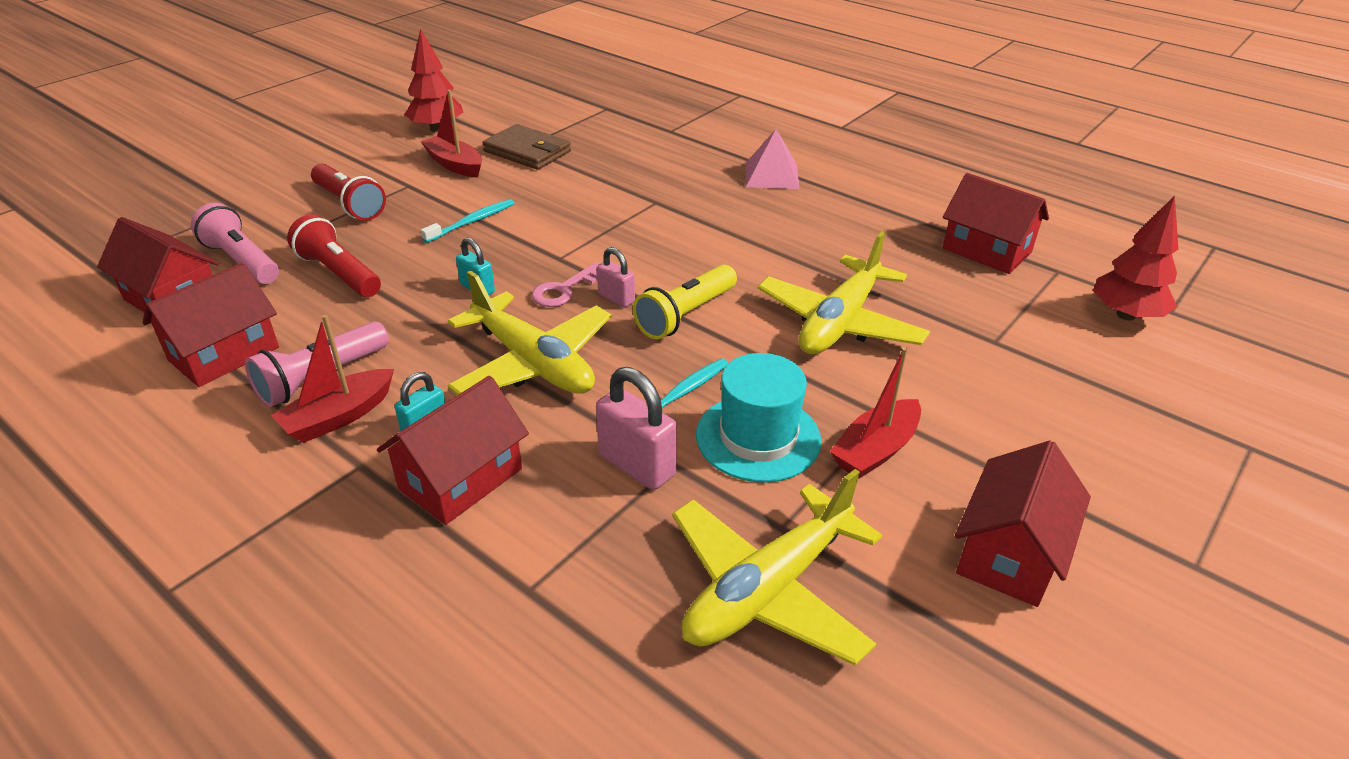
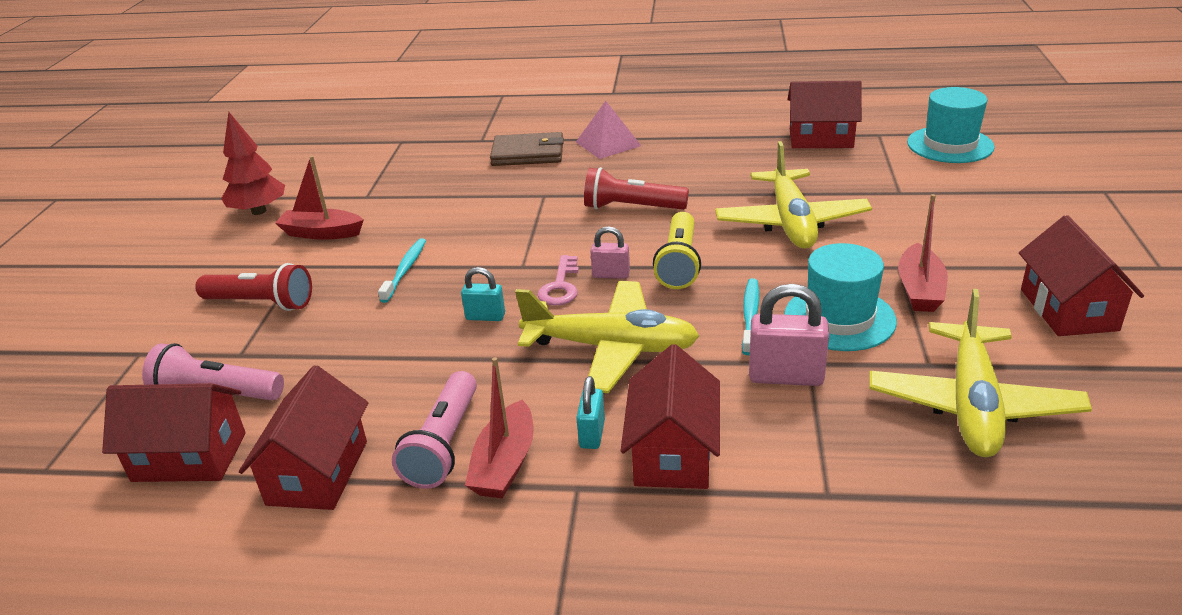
camera: 30 degrees left, 5 degrees down
red flashlight [287,214,381,297] -> red flashlight moved to [584,167,689,210]
brown wallet [483,124,571,170] -> brown wallet moved to [490,132,564,166]
red tree [1093,196,1179,320] -> turquoise hat [907,87,995,163]

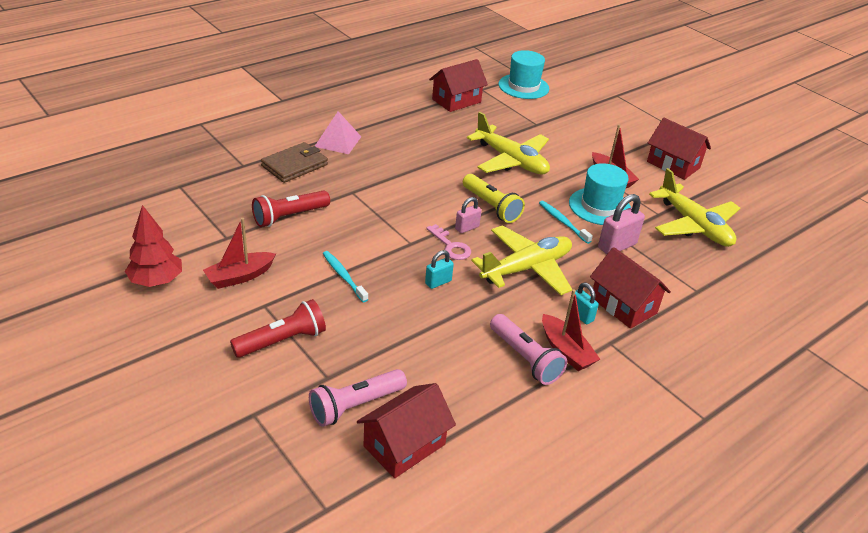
camera: 50 degrees left, 5 degrees up
red house [239,365,368,510] -> none
red flashlight [584,167,689,210] -> red flashlight moved to [252,191,330,227]

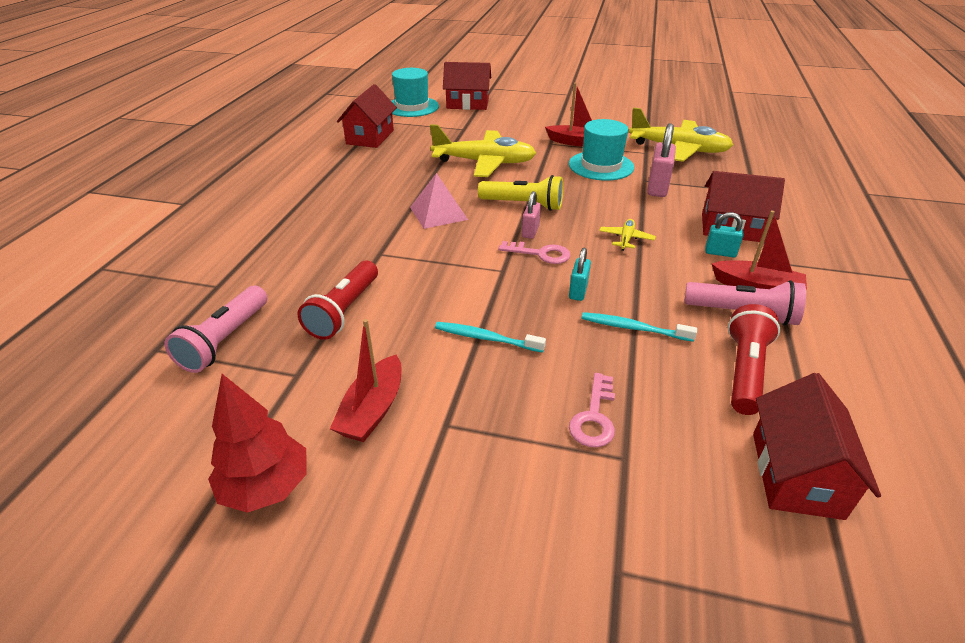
camera: 35 degrees left, 0 degrees up
red flashlight [230,299,326,358] -> red flashlight moved to [728,304,780,415]
brown wallet [261,142,328,183] -> none
pink flashlight [309,369,407,427] -> pink flashlight moved to [164,286,267,373]
pink pyramid [315,111,361,154] -> pink pyramid moved to [410,173,468,229]
yellow plane [472,225,572,295] -> yellow plane [599,219,656,251], size x0.43
turquoise toothbrush [539,201,593,244] -> turquoise toothbrush moved to [582,312,697,342]
red house [647,118,711,180] -> red house moved to [443,62,491,110]
none -> pink key [569,373,615,447]

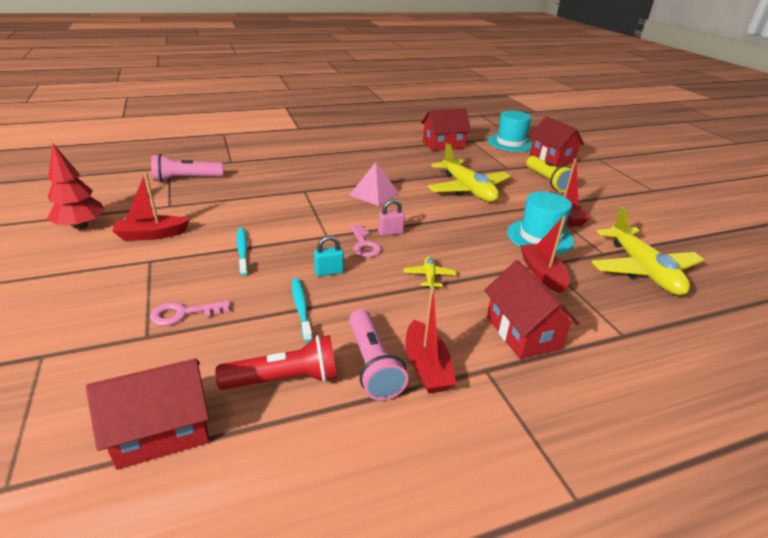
camera: 55 degrees right, 5 degrees down
red flashlight [297,261,378,340] -> none
yellow flashlight [478,175,563,211] -> yellow flashlight moved to [526,156,572,192]
yellow plane [599,219,656,251] -> yellow plane turned 75 degrees counterclockwise [404,256,457,289]
pink padlock [647,123,676,197] -> red boat [520,216,570,293]
turquoise padlock [705,212,744,257] -> none

